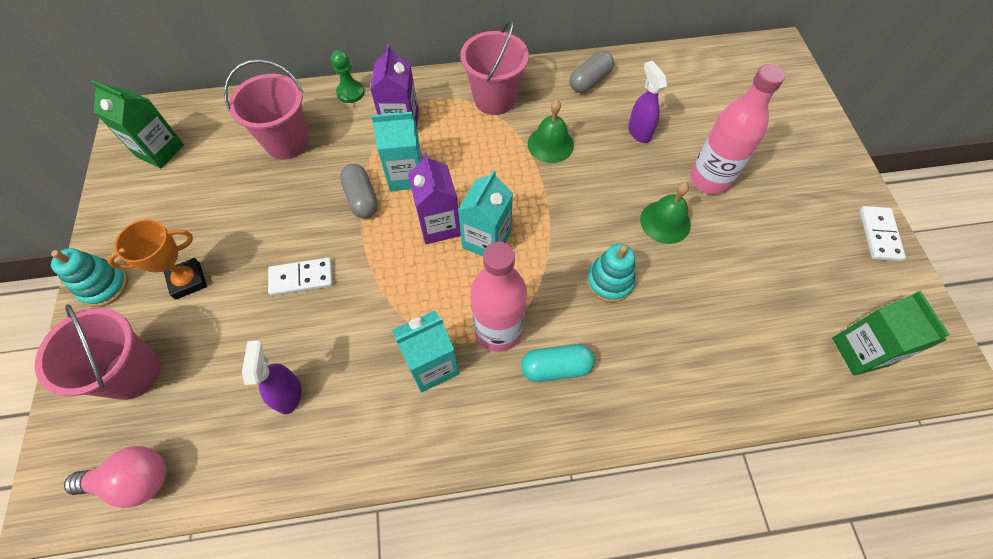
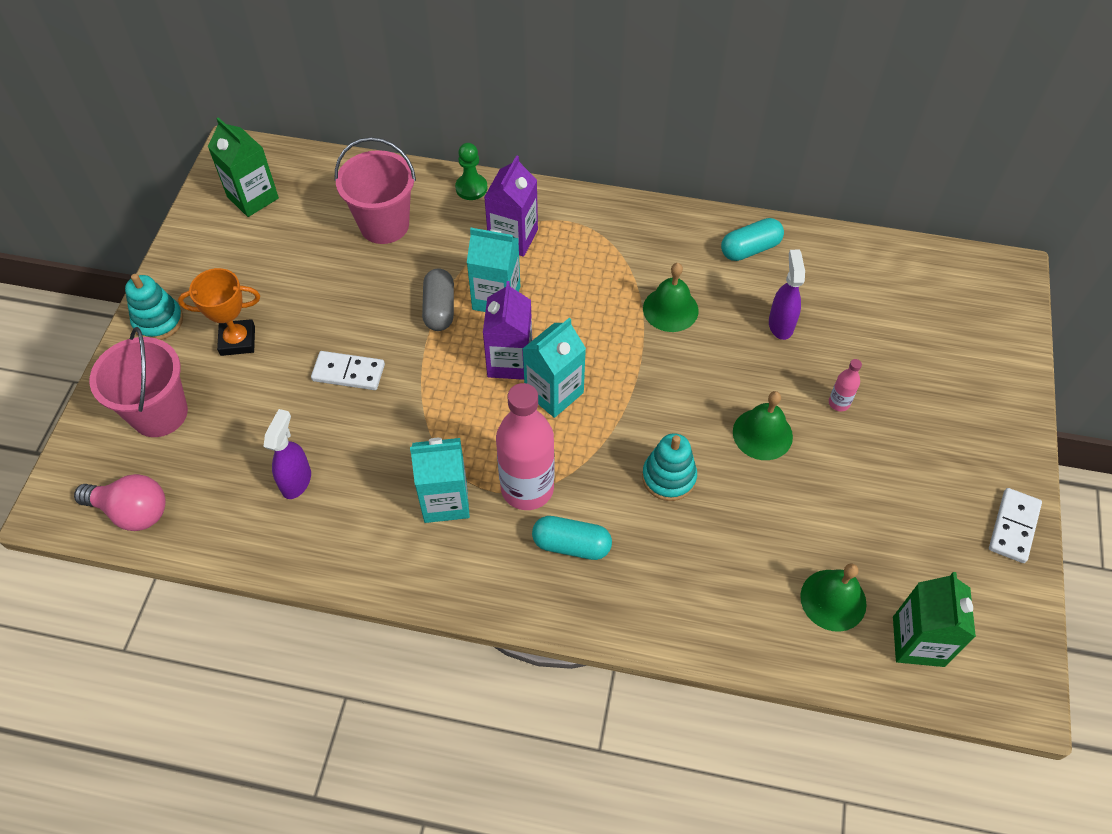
camera: 20 degrees right, 5 degrees down
pink bucket [460,20,529,115] -> none
grey capsule [570,51,614,93] -> turquoise capsule [721,218,784,261]
pink bottle [690,64,785,194] -> pink bottle [829,359,862,411], size x0.43
none -> green bell [800,564,867,632]

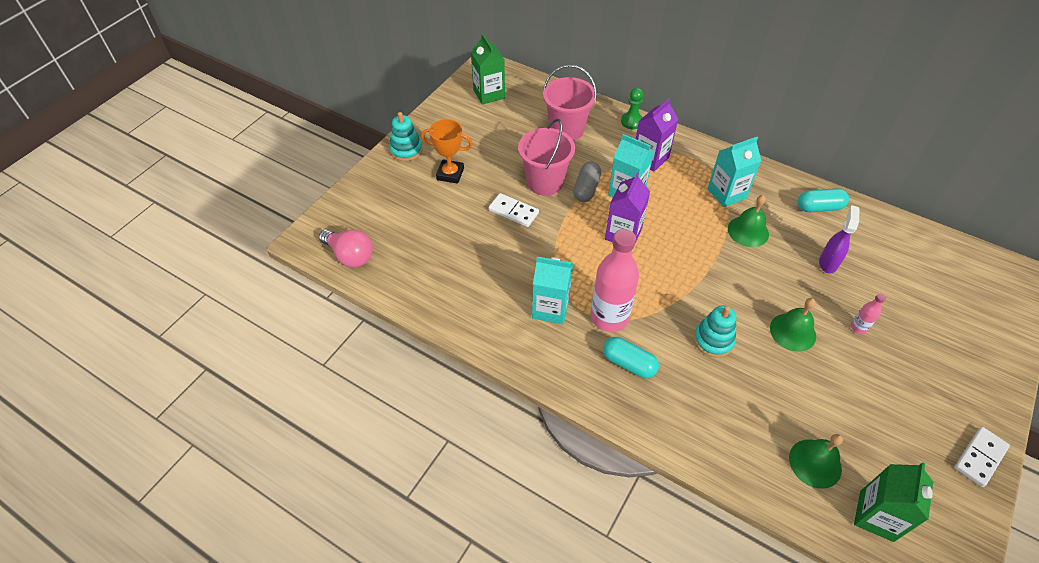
camera: 20 degrees right, 5 degrees down
pink bucket [90,327,188,437] -> pink bucket moved to [518,119,575,196]
purple spray bottle [263,409,311,499] -> none
turquoise carton [523,318,586,418] -> turquoise carton moved to [708,137,761,207]

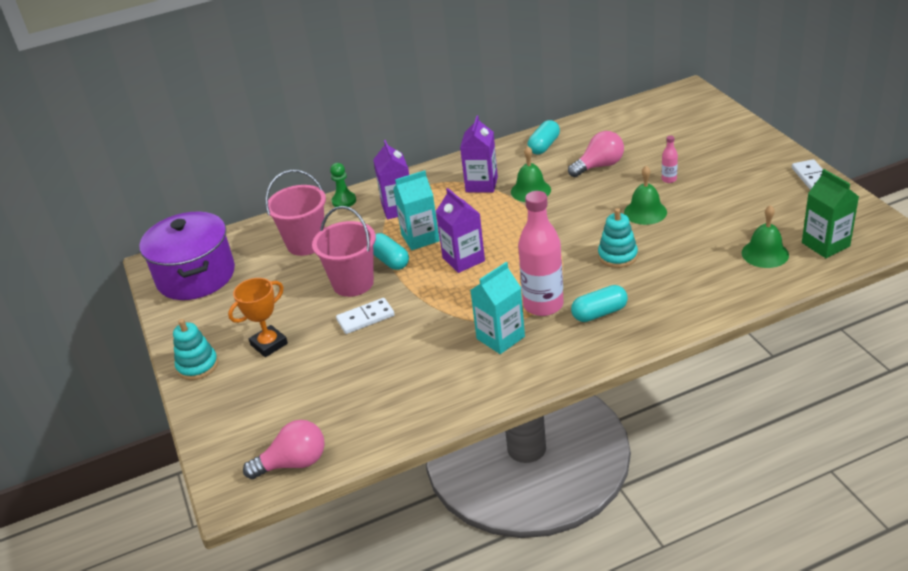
camera: 50 degrees left, 15 degrees down
green carton [471,33,505,105] -> purple pot [139,212,235,300]
grey capsule [573,162,601,202] -> turquoise capsule [373,233,409,270]
turquoise carton [708,137,761,207] -> purple carton [460,115,498,193]
purple spray bottle [819,205,859,274] -> pink light bulb [568,131,624,177]

